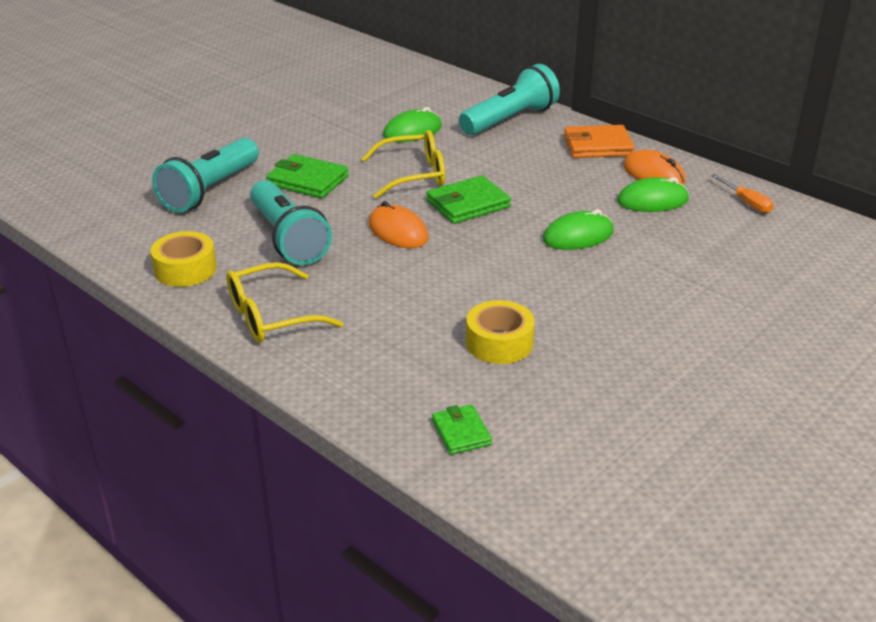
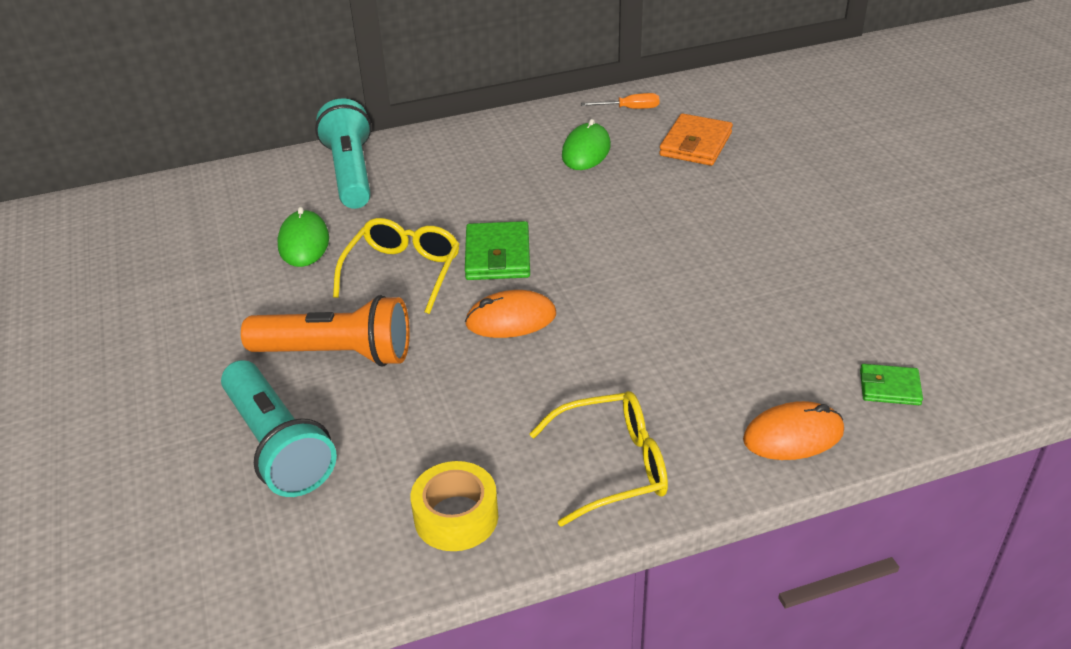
camera: 60 degrees left, 5 degrees up
yellow glasses [226,262,343,343] -> yellow glasses turned 105 degrees counterclockwise [530,391,668,527]
turquoise flashlight [250,180,332,265] -> none
green wallet [266,154,349,198] -> orange flashlight [241,295,410,367]
yellow tape [466,300,535,364] -> none
green mouse [543,209,614,250] -> none
orange wallet [564,125,635,158] -> orange wallet moved to [659,113,733,166]
orange mouse [623,150,686,184] -> orange mouse moved to [743,401,844,460]

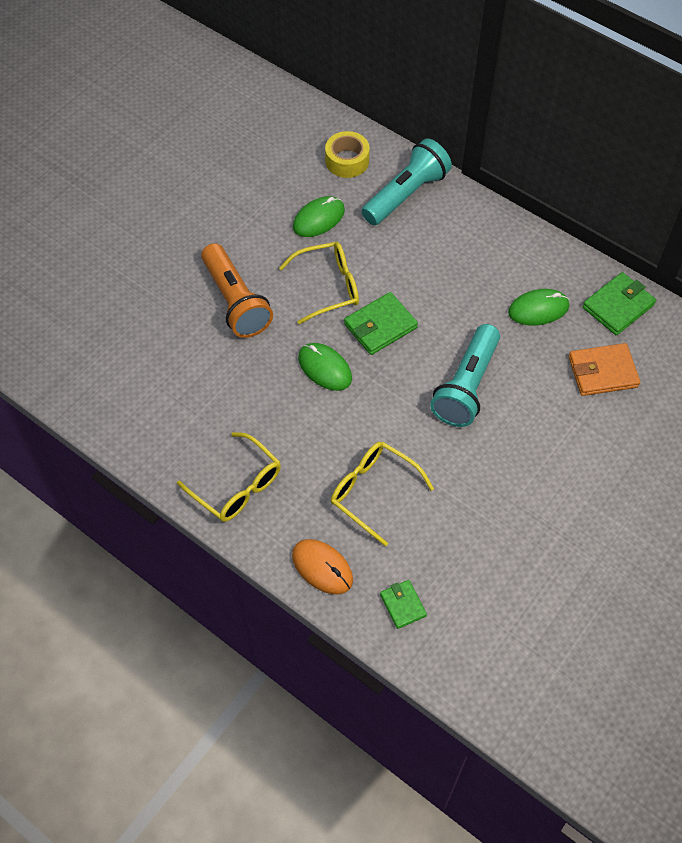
camera: 55 degrees right, 20 degrees up
turquoise flashlight [221,360,337,497] -> turquoise flashlight moved to [430,324,500,427]
yellow tape [411,461,498,551] -> yellow tape moved to [325,131,370,178]
orange mouse [465,290,556,338] -> green mouse [298,343,352,391]
orange screwdriver [581,93,660,109] -> green wallet [582,272,656,335]
none -> yellow glasses [331,442,434,546]

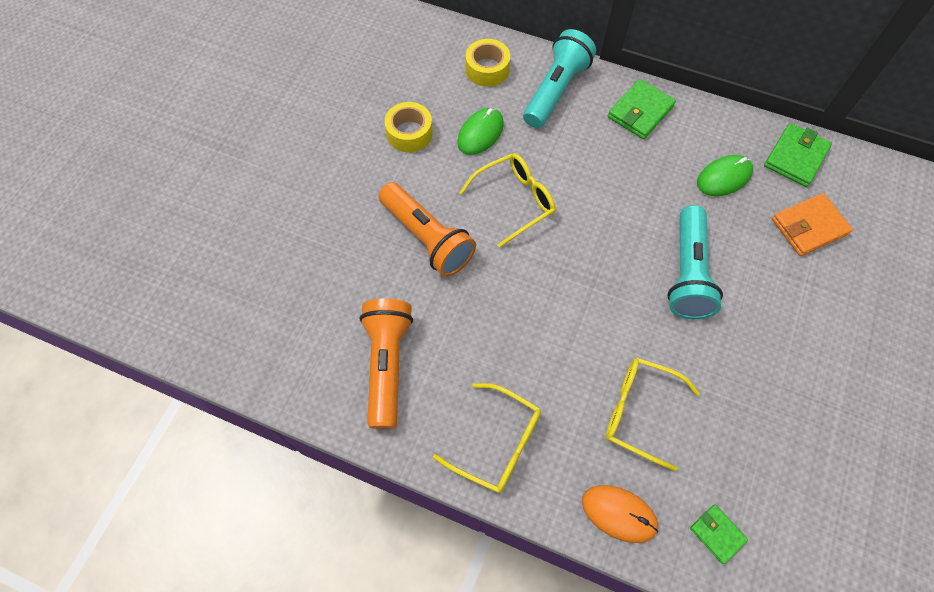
camera: 15 degrees left, 5 degrees up
green mouse [298,343,352,391] -> none
green wallet [344,292,418,355] -> green wallet moved to [608,79,676,139]
none -> orange flashlight [360,299,413,429]
none -> yellow tape [384,102,433,152]

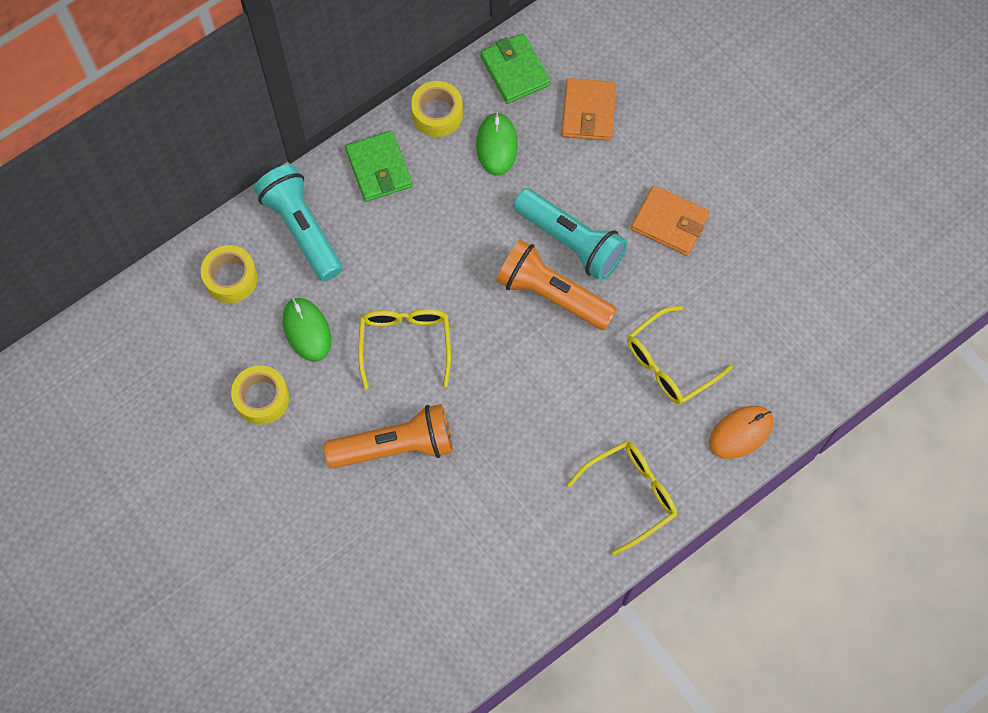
camera: 60 degrees left, 5 degrees up
orange flashlight [360,299,413,429] -> orange flashlight moved to [496,239,617,330]
green wallet [690,505,748,564] -> none
none -> yellow tape [411,81,463,137]
none -> orange wallet [631,185,710,256]

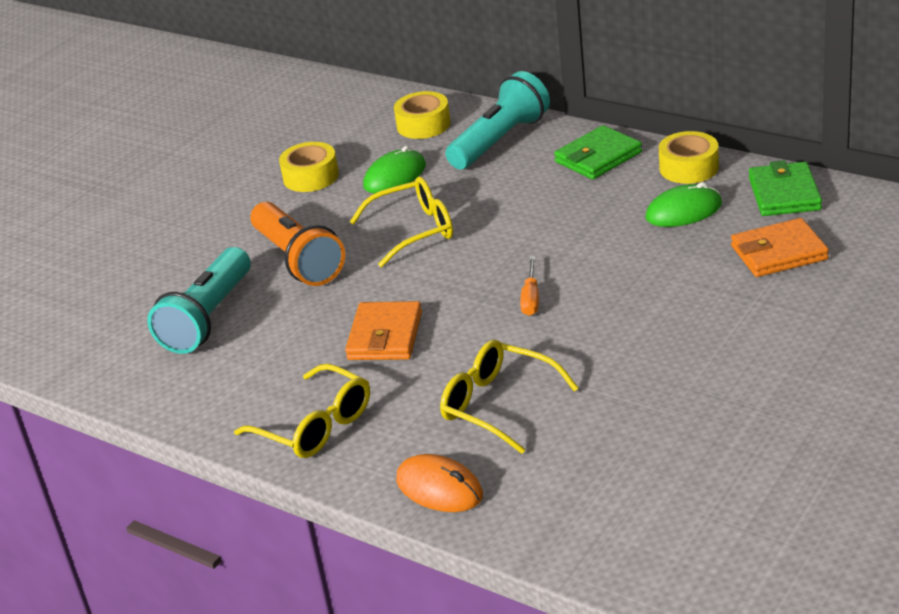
camera: 75 degrees right, 35 degrees down
green wallet [480,33,551,104] -> green wallet turned 45 degrees counterclockwise [749,160,822,216]
orange flashlight [496,239,617,330] -> orange screwdriver [520,256,539,316]
turquoise flashlight [513,189,628,281] -> turquoise flashlight moved to [147,247,251,354]
orange wallet [631,185,710,256] -> orange wallet moved to [345,301,422,360]

